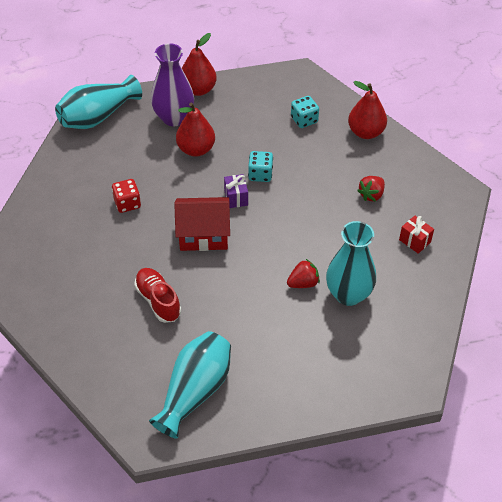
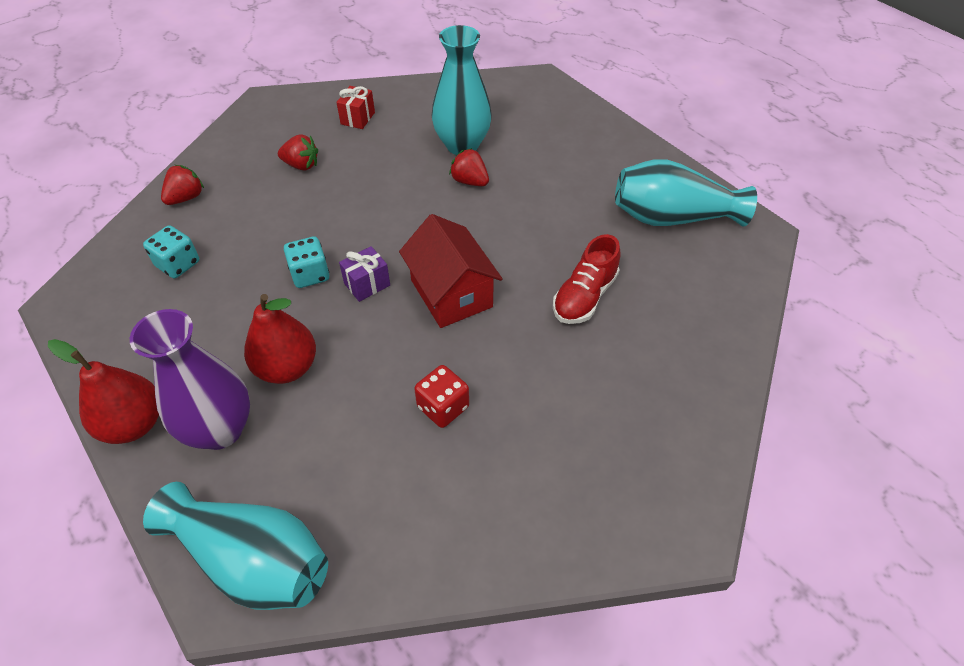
camera: 115 degrees left, 0 degrees up
red pear [348,81,387,139] -> red strawberry [161,165,204,205]

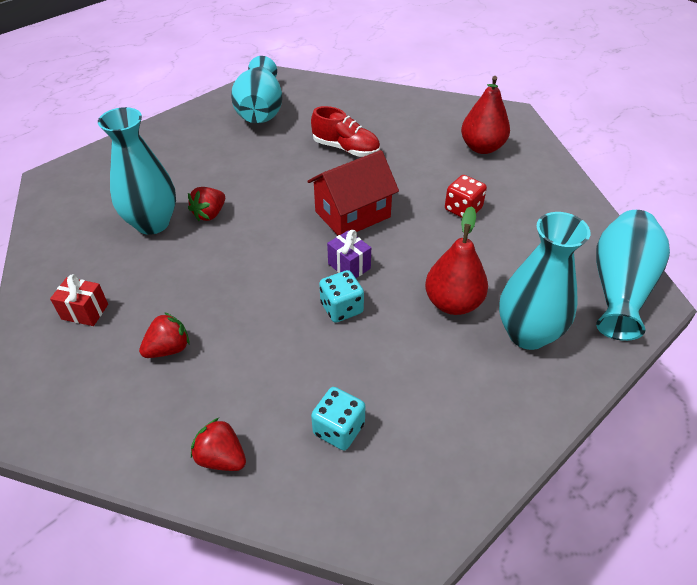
camera: 95 degrees left, 5 degrees down
red pear [48,339,159,444] -> red pear moved to [461,76,510,154]
purple vase [130,309,250,450] -> turquoise vase [499,212,590,350]
red strawberry [278,134,318,170] -> red strawberry turned 45 degrees clockwise [139,312,190,358]

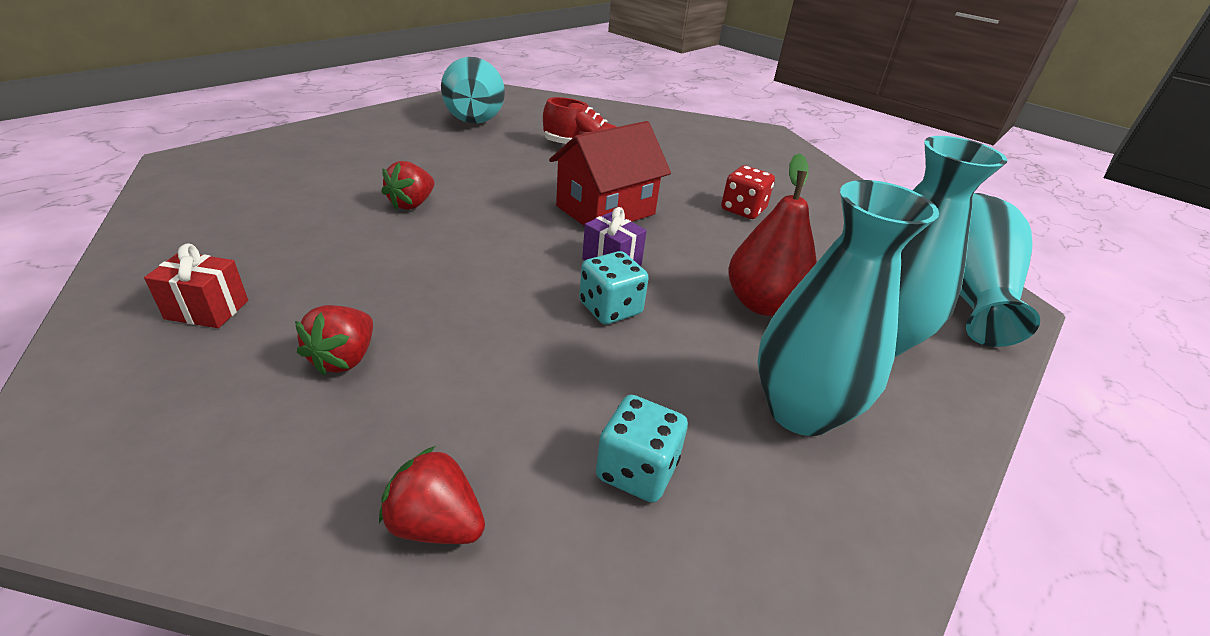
camera: 10 degrees left, 10 degrees down
turquoise vase [98,107,176,235] -> turquoise vase moved to [757,180,939,436]
red strawberry [139,312,190,358] -> red strawberry turned 150 degrees clockwise [295,305,373,376]
red pear [461,76,510,154] -> none

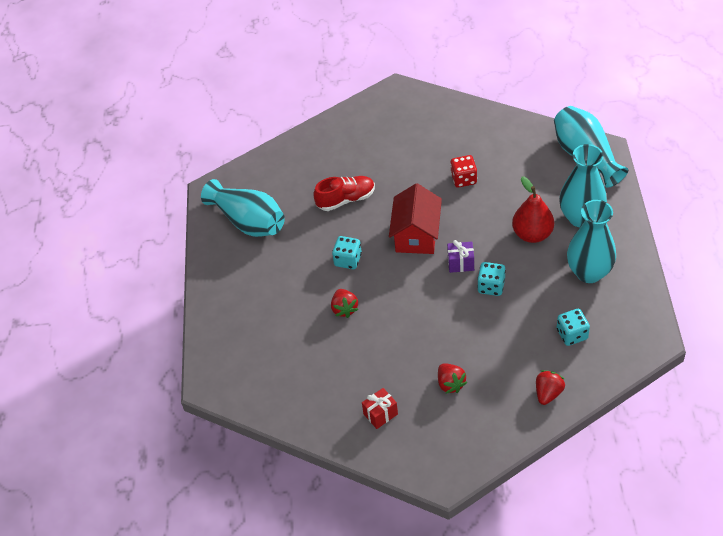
camera: 35 degrees left, 15 degrees up
red strawberry [379,446,485,544] -> red strawberry turned 135 degrees clockwise [536,370,565,405]
none -> turquoise dice [332,236,362,269]

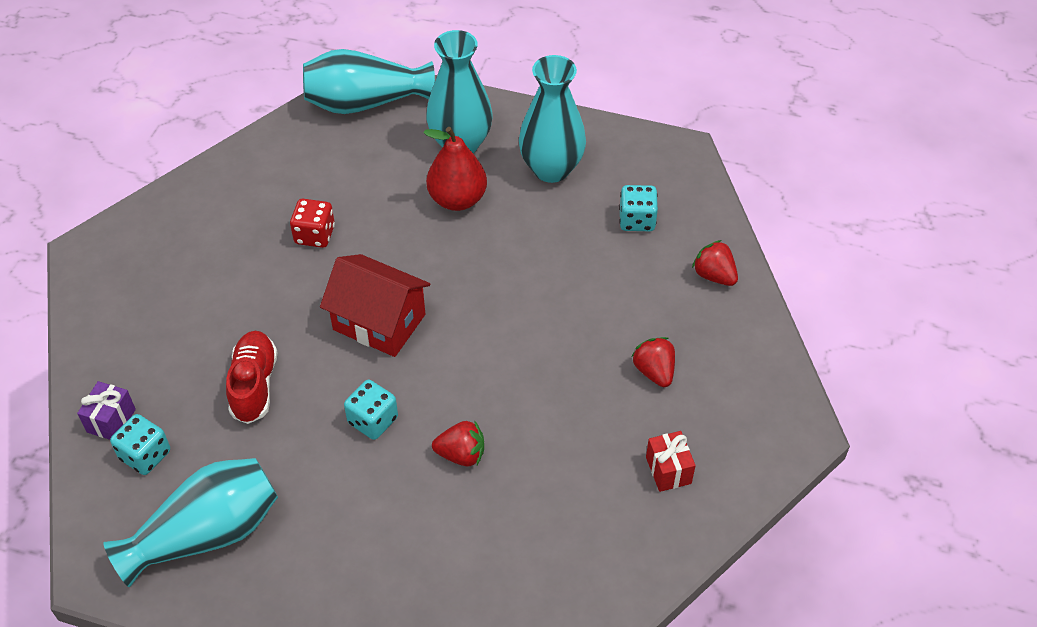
camera: 75 degrees left, 0 degrees up
red strawberry [438,364,467,394] -> red strawberry turned 105 degrees counterclockwise [632,337,675,387]
purple gift [447,240,474,273] -> purple gift moved to [77,381,136,440]
turquoise dice [477,262,506,296] -> turquoise dice moved to [110,414,170,475]

